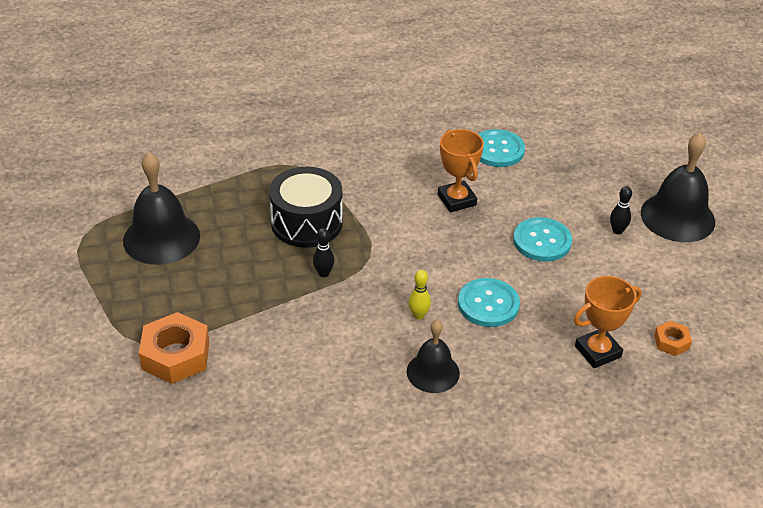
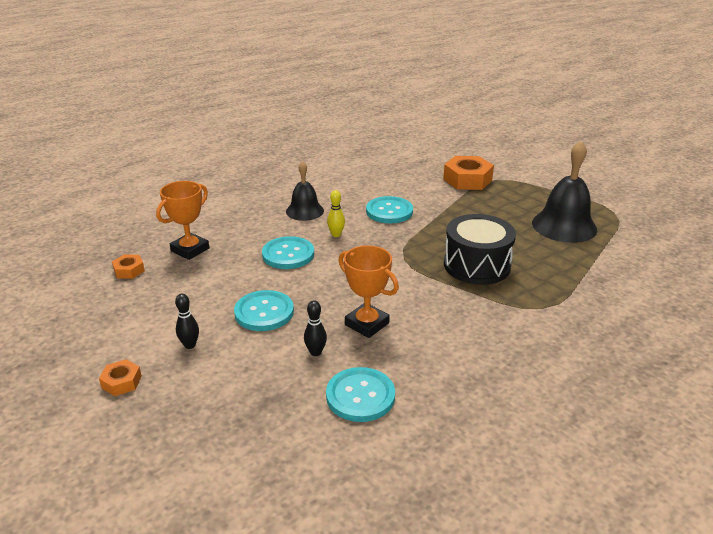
camera: 155 degrees right, 10 degrees down
black bowling pin [313,228,334,277] -> black bowling pin moved to [304,300,327,356]
black bell [641,133,715,242] -> orange nut [99,359,142,396]
none -> turquoise button [366,196,413,223]

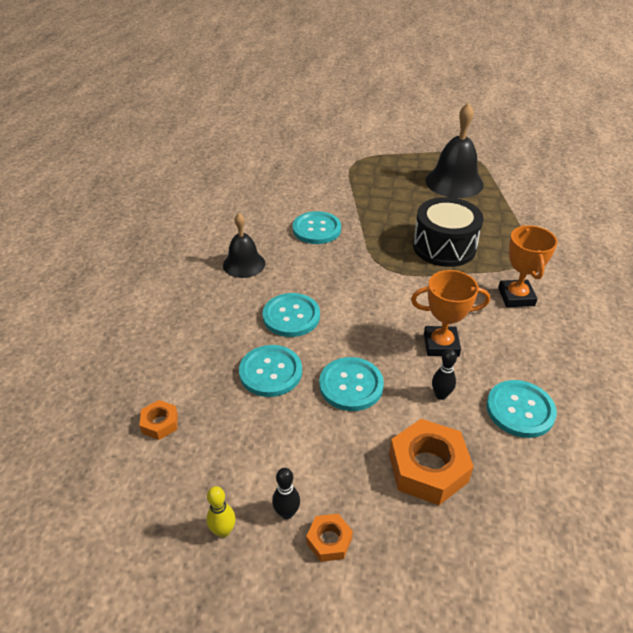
camera: 40 degrees left, 10 degrees up
orange trophy [156,181,209,260] -> orange trophy moved to [498,225,558,307]
black bowling pin [175,294,199,349] -> black bowling pin moved to [272,468,300,519]
yellow bowling pin [327,190,345,237] -> yellow bowling pin moved to [207,486,236,538]
orange nut [443,156,494,190] -> orange nut moved to [389,419,474,505]
none -> turquoise button [239,345,302,397]

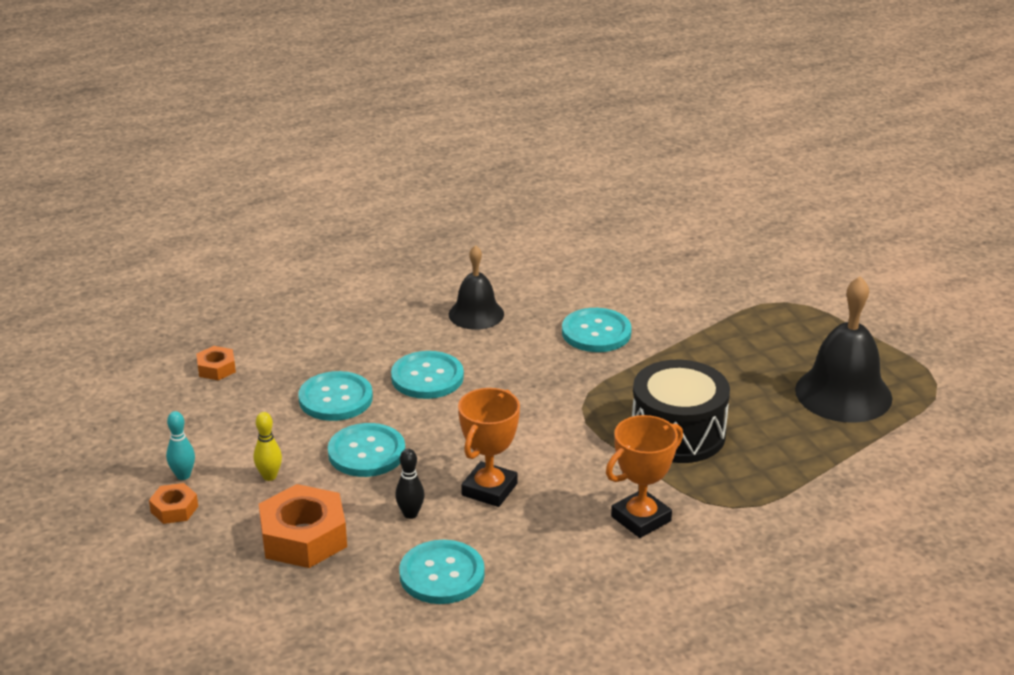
camera: 55 degrees right, 10 degrees down
yellow bowling pin [207,486,236,538] -> yellow bowling pin moved to [254,412,282,481]
black bowling pin [272,468,300,519] -> turquoise bowling pin [166,411,195,480]
orange trophy [411,270,490,357] -> orange trophy turned 60 degrees clockwise [458,388,520,507]

